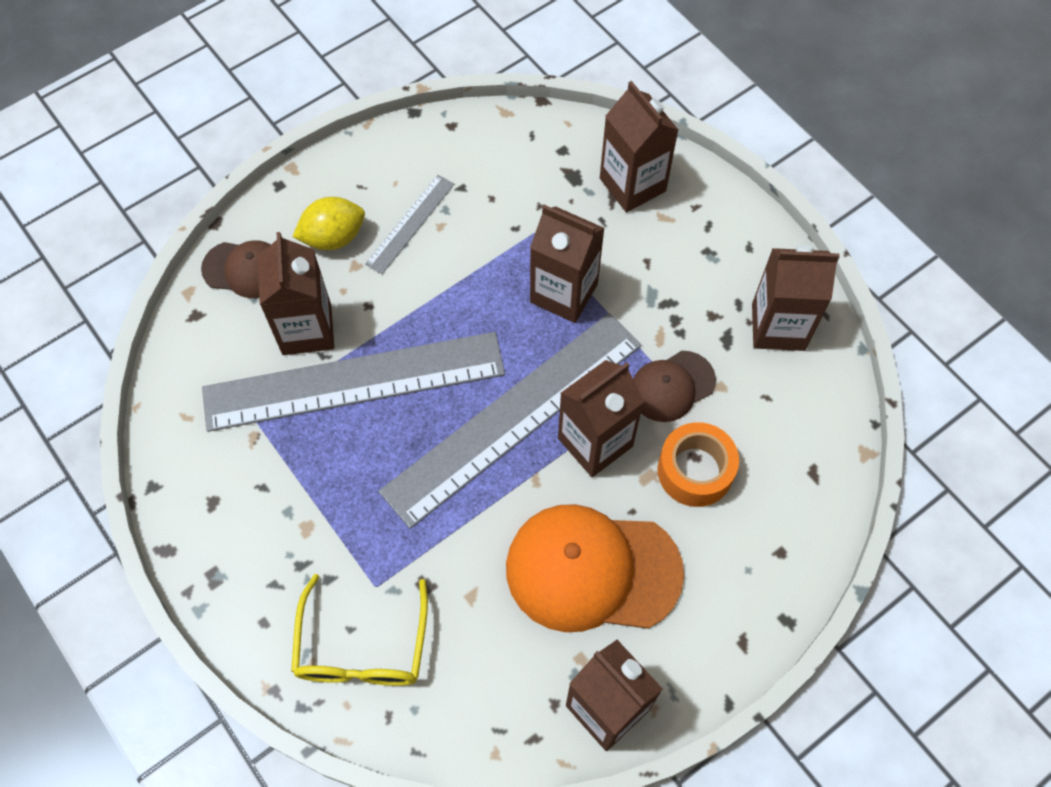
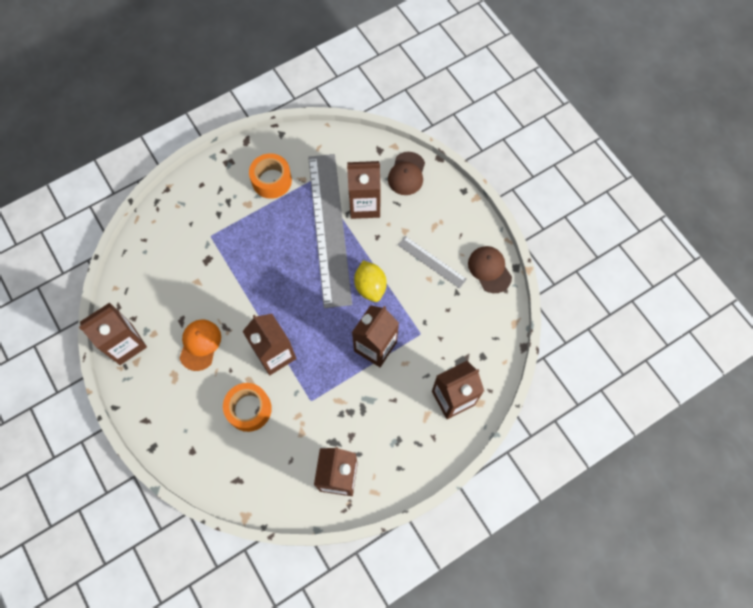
camera: 95 degrees right, 5 degrees up
yellow glasses [291,574,428,686] -> none
yellow lemon [292,197,365,250] -> yellow lemon moved to [354,260,387,302]
grey ruler [379,313,641,529] -> none
orange cap [506,504,684,632] -> orange cap [180,320,221,371], size x0.54
brown cap [633,351,716,422] -> brown cap moved to [468,246,512,293]
none -> orange tape [249,153,292,199]

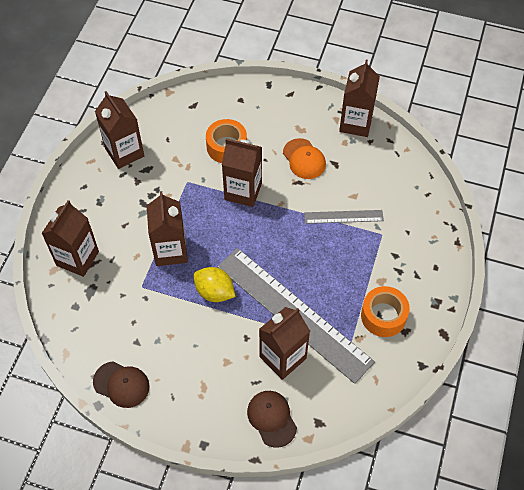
camera: 140 degrees right, 10 degrees down
grey ruler [398,236,467,289] -> grey ruler moved to [304,210,384,224]

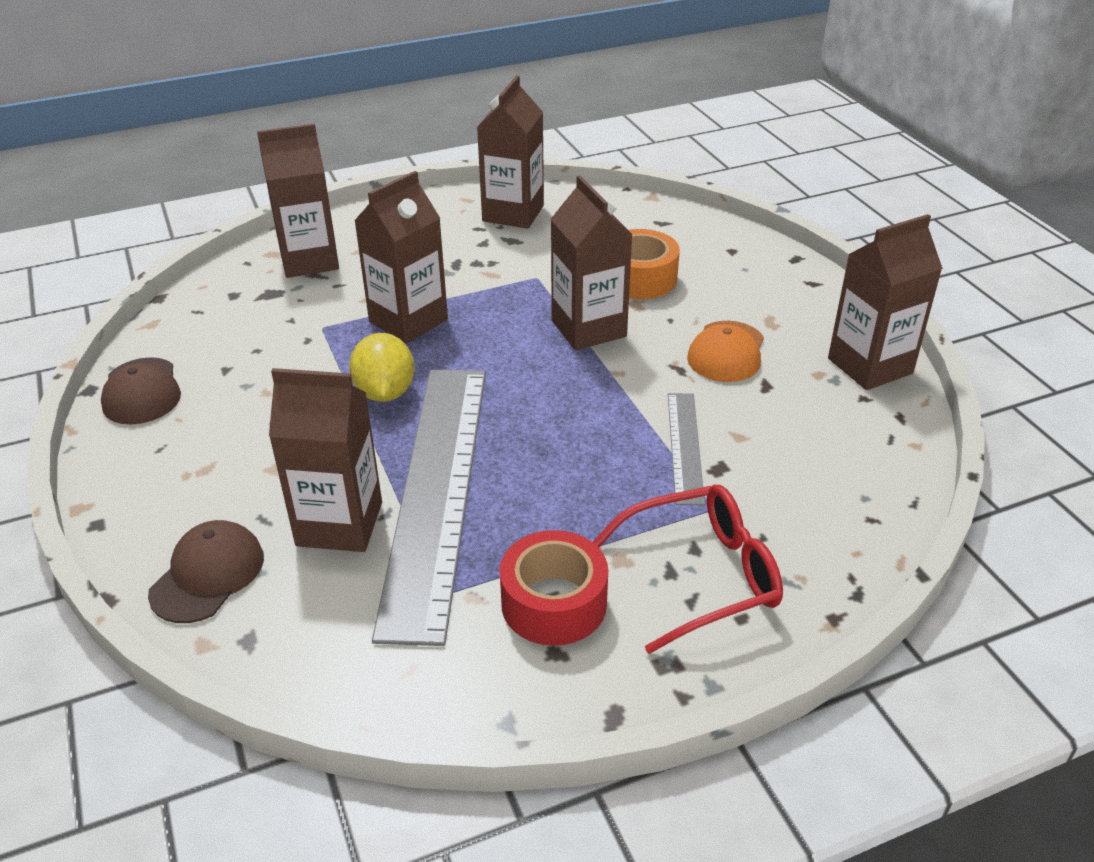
camera: 50 degrees right, 20 degrees down
grey ruler [304,210,384,224] -> grey ruler turned 45 degrees clockwise [668,393,705,505]
orange tape [361,286,410,337] -> red tape [500,530,608,646]
none -> red glasses [593,485,783,654]

